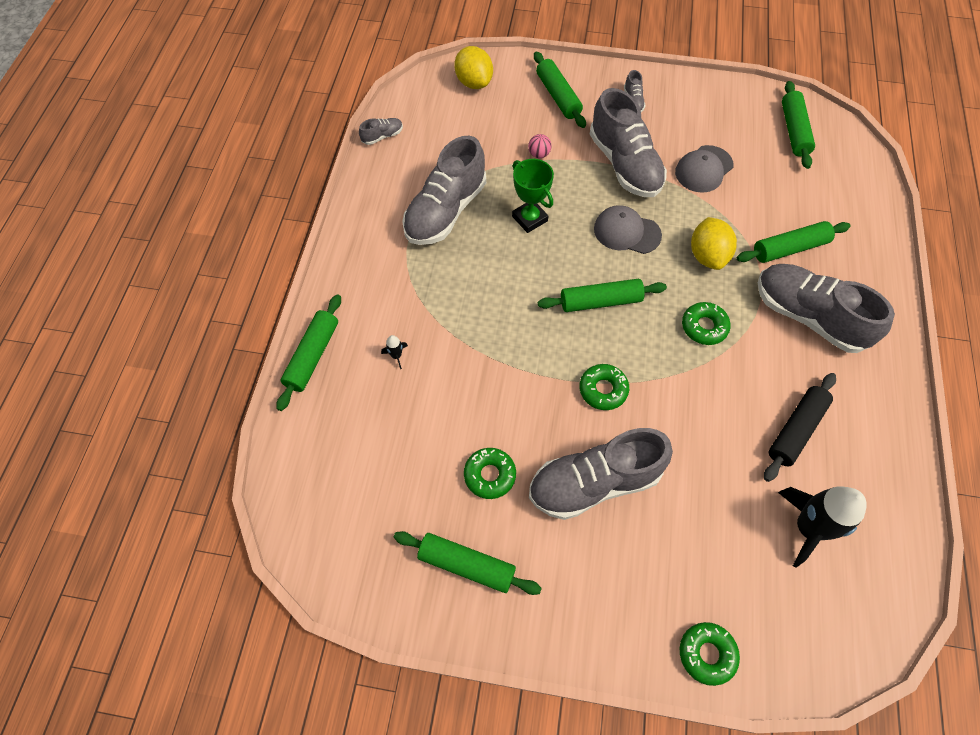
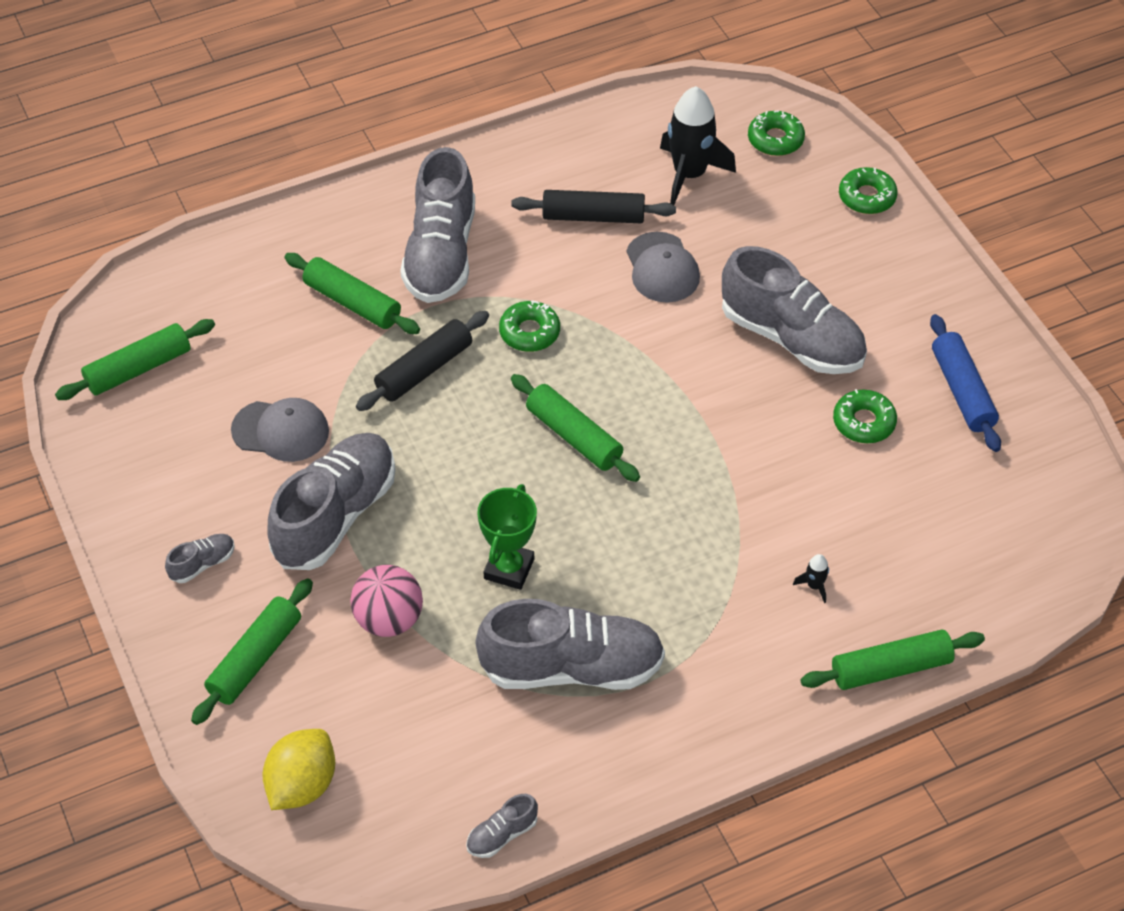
camera: 125 degrees left, 10 degrees down
grey shoe [359,118,403,145] -> grey shoe turned 60 degrees counterclockwise [466,794,538,858]
green rolling pin [394,531,542,595] -> blue rolling pin [930,314,1001,452]
pink ball [528,134,551,158] -> pink ball [350,565,423,637], size x1.89
green donut [579,364,629,410] -> green donut moved to [748,110,805,156]
grey cap [594,205,662,254] -> grey cap moved to [626,232,700,303]
yellow lemon [691,217,737,270] -> black rolling pin [356,311,489,411]

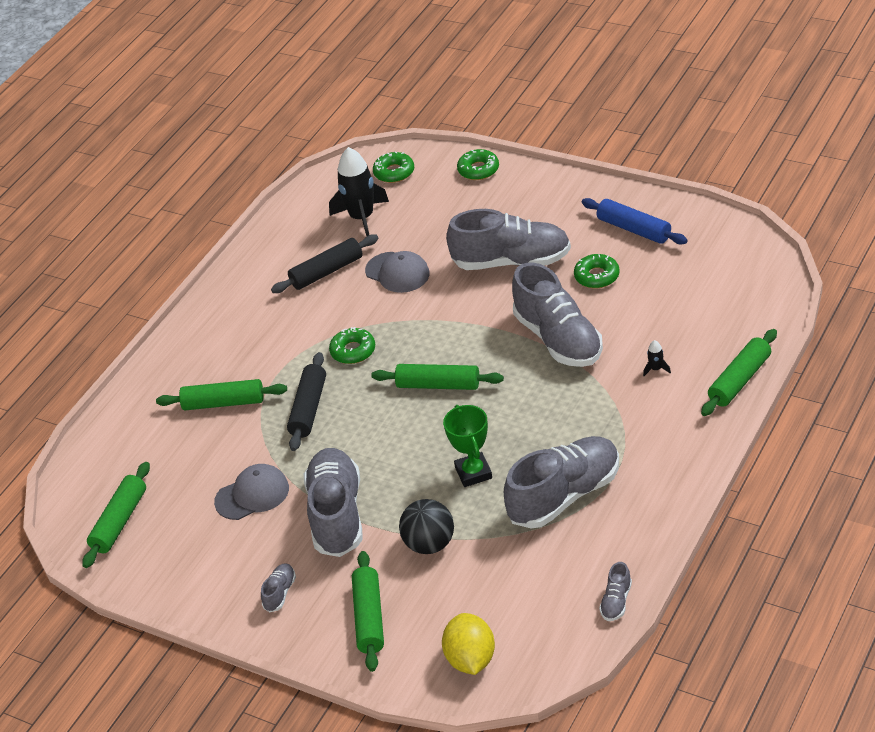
camera: 30 degrees left, 10 degrees down
pink ball [350,565,423,637] -> black ball [399,499,454,554]
grey shoe [400,147,475,303] -> grey shoe moved to [512,263,603,367]

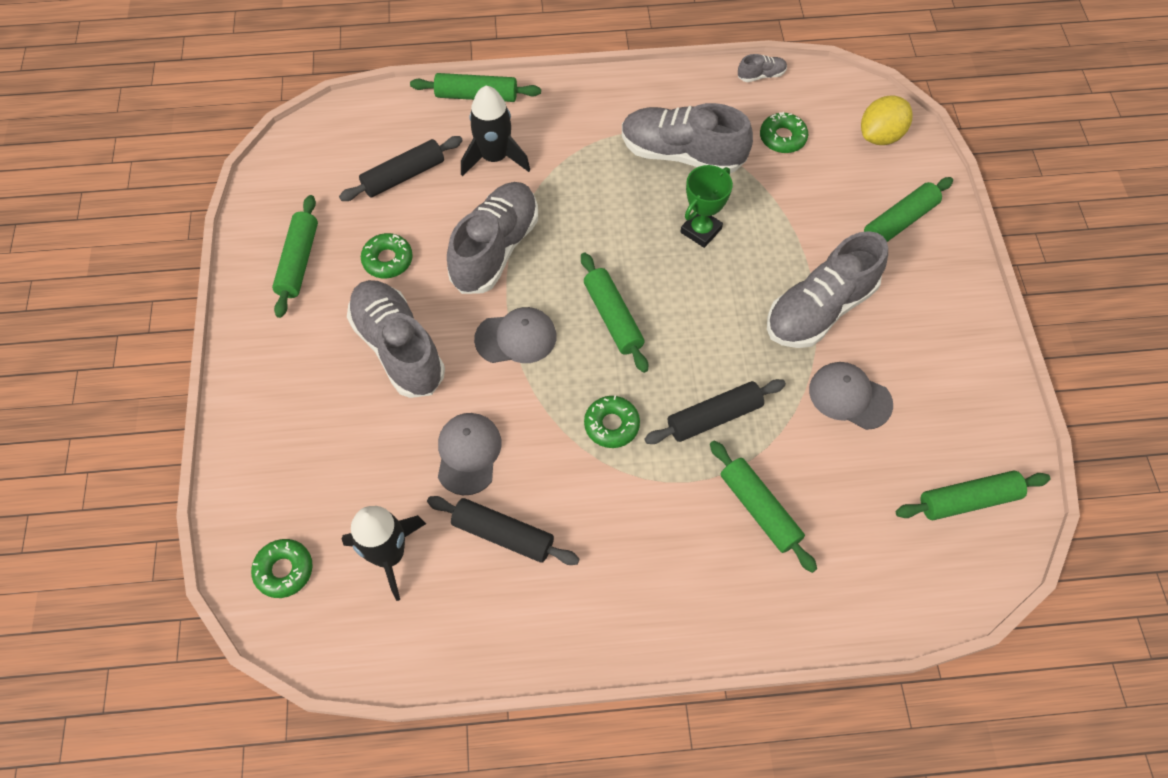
camera: 130 degrees left, 20 degrees up
grey shoe [261,563,296,612] -> none
black ball [399,499,454,554] -> none
green donut [457,149,499,180] -> green donut moved to [760,112,808,153]
blue rolling pin [582,198,688,244] -> green rolling pin [272,195,318,318]
black rocket [643,340,671,376] -> black rocket [461,86,530,176], size x2.49
none -> black rolling pin [339,136,463,201]
none -> grey cap [474,307,556,363]

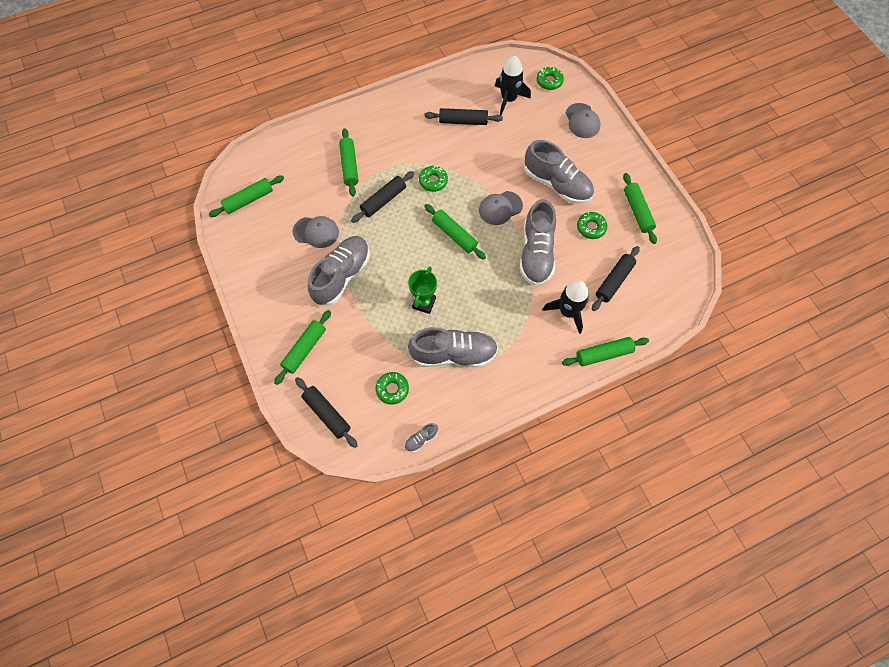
camera: 160 degrees right, 5 degrees up
grey cap [438,413,502,495] -> grey cap moved to [566,103,600,138]
green rolling pin [710,440,817,573] -> green rolling pin turned 45 degrees clockwise [339,128,359,196]
yellow lemon [861,95,913,145] -> black rolling pin [295,377,358,448]

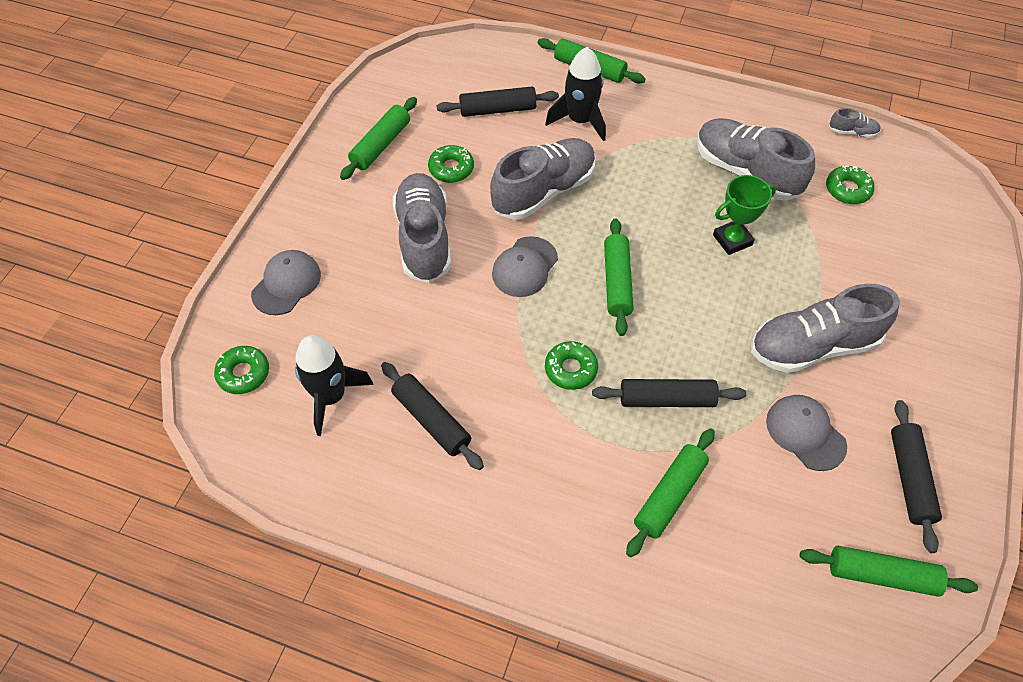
camera: 135 degrees left, 10 degrees down
green rolling pin [274,310,331,385] -> none
black rolling pin [295,377,358,448] -> black rolling pin moved to [891,400,942,553]
grey cap [479,191,523,225] -> grey cap turned 105 degrees clockwise [492,236,558,297]

